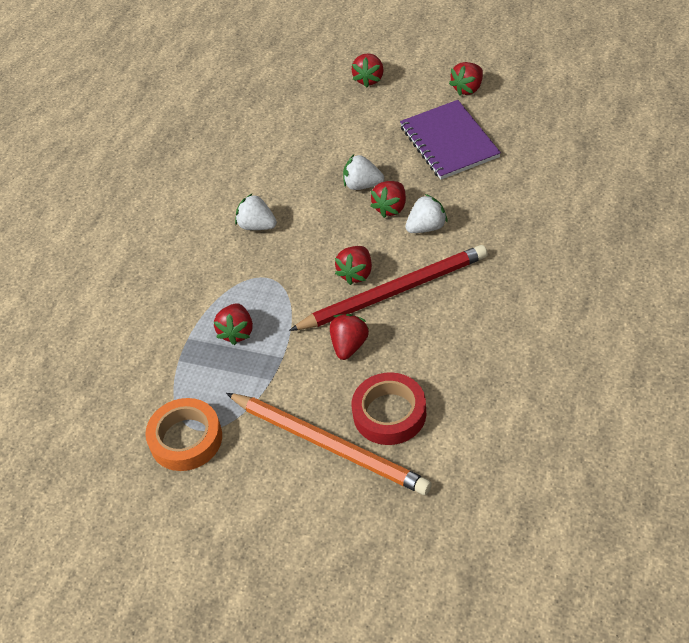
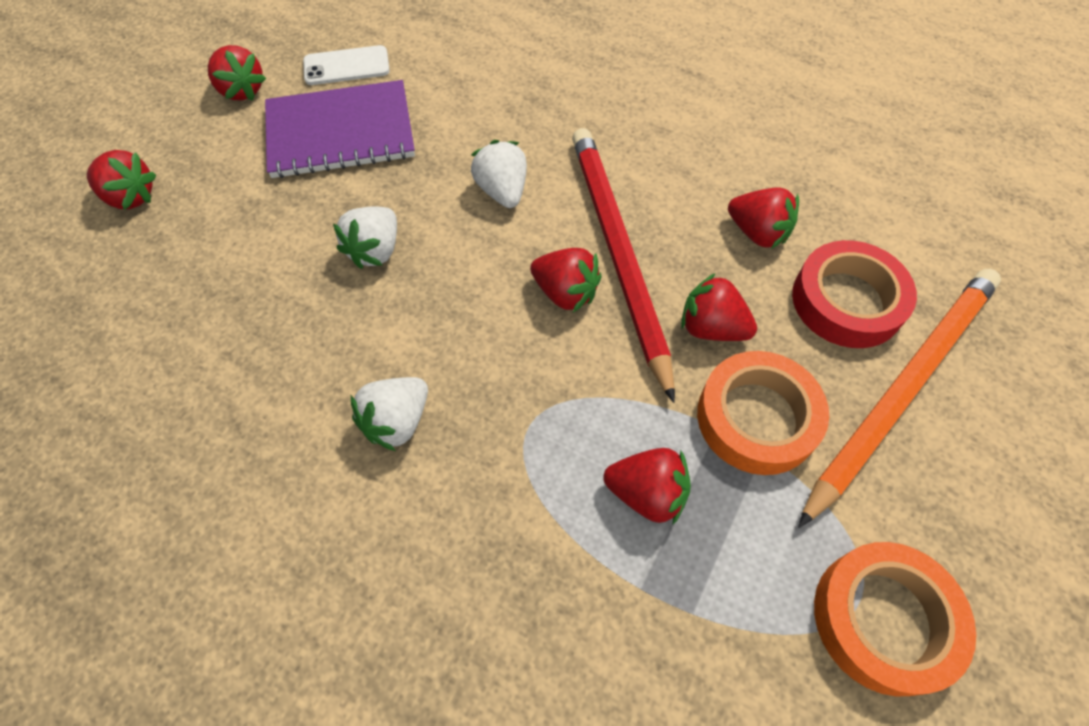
camera: 85 degrees left, 10 degrees up
red strawberry [370,181,406,218] -> red strawberry moved to [728,188,799,249]
none -> white phone [303,45,390,85]
none -> orange tape [697,351,829,475]

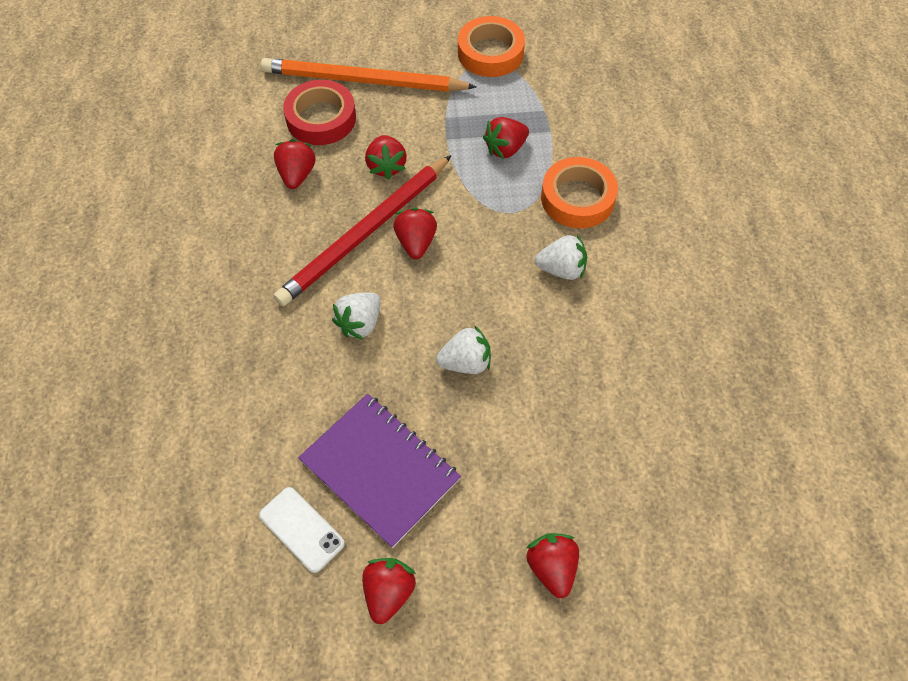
camera: 125 degrees left, 0 degrees up
red strawberry [603,448,691,524] -> red strawberry turned 105 degrees counterclockwise [483,117,529,159]
orange tape [697,351,829,475] -> orange tape moved to [541,157,618,228]

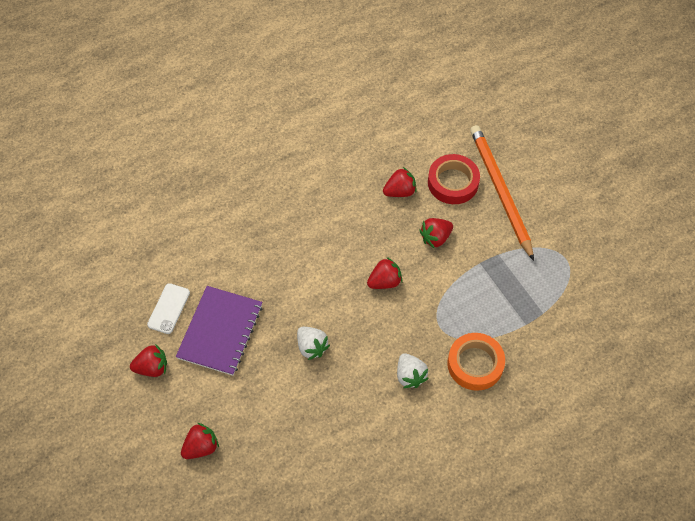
camera: 65 degrees right, 0 degrees up
red pencil [274,155,452,306] -> none
white strawberry [332,292,381,340] -> none
orange tape [458,16,525,77] -> none
red strawberry [483,117,529,159] -> none

